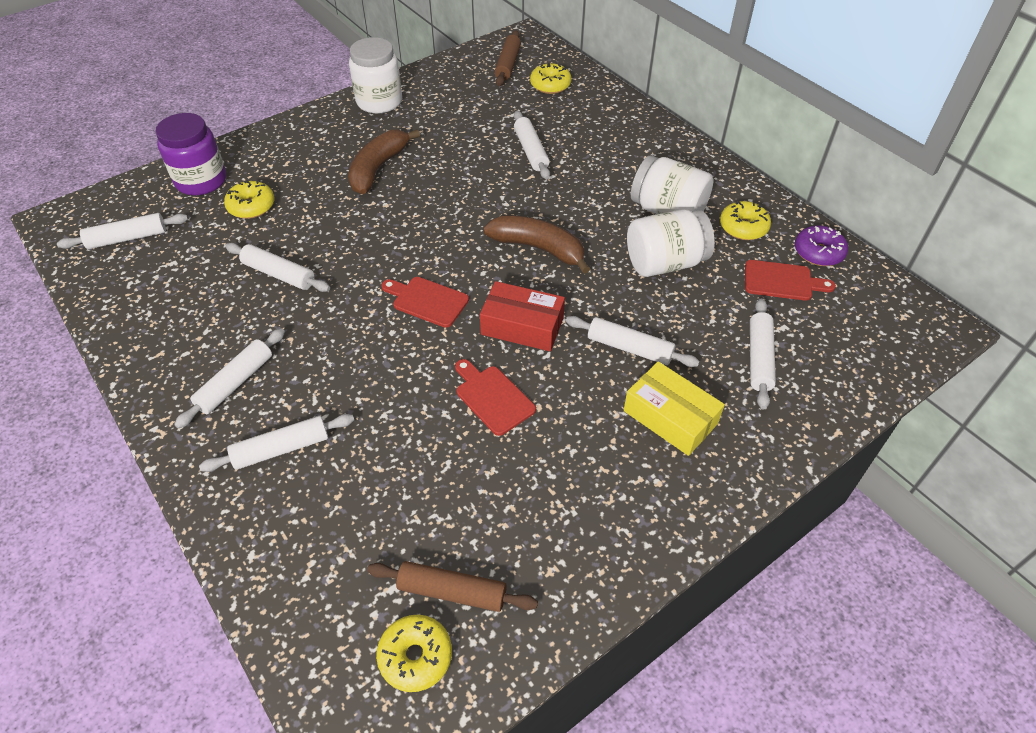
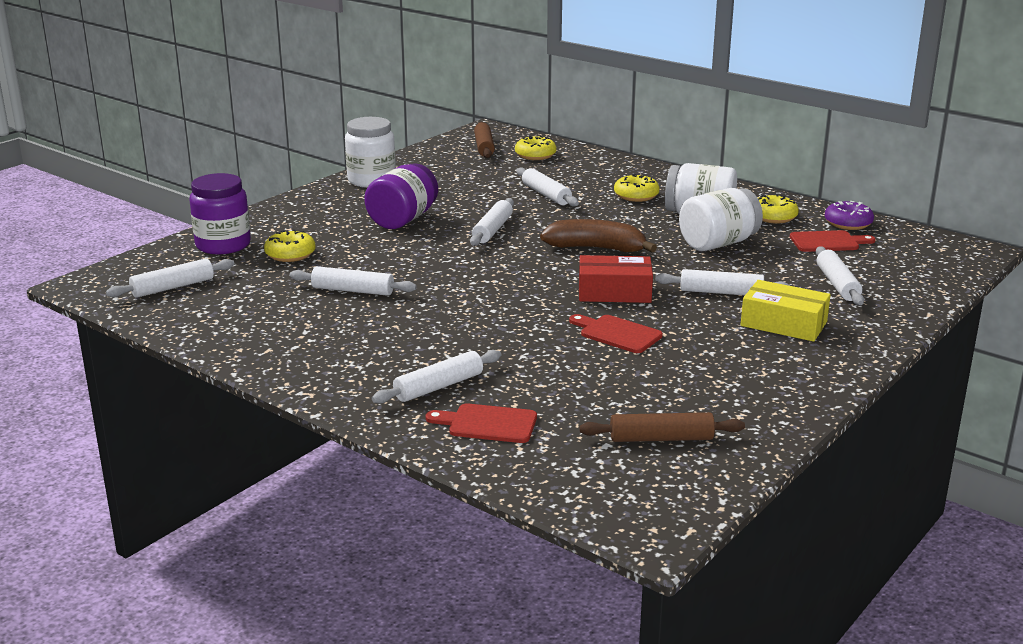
camera: 15 degrees left, 25 degrees down
white rolling pin [174,328,285,429] -> white rolling pin moved to [470,198,514,246]
brown banana [348,129,420,194] -> purple jar [364,163,438,229]
yellow donut [376,615,452,692] -> yellow donut moved to [614,174,659,202]
red cutting board [381,277,469,328] -> red cutting board moved to [426,403,537,443]

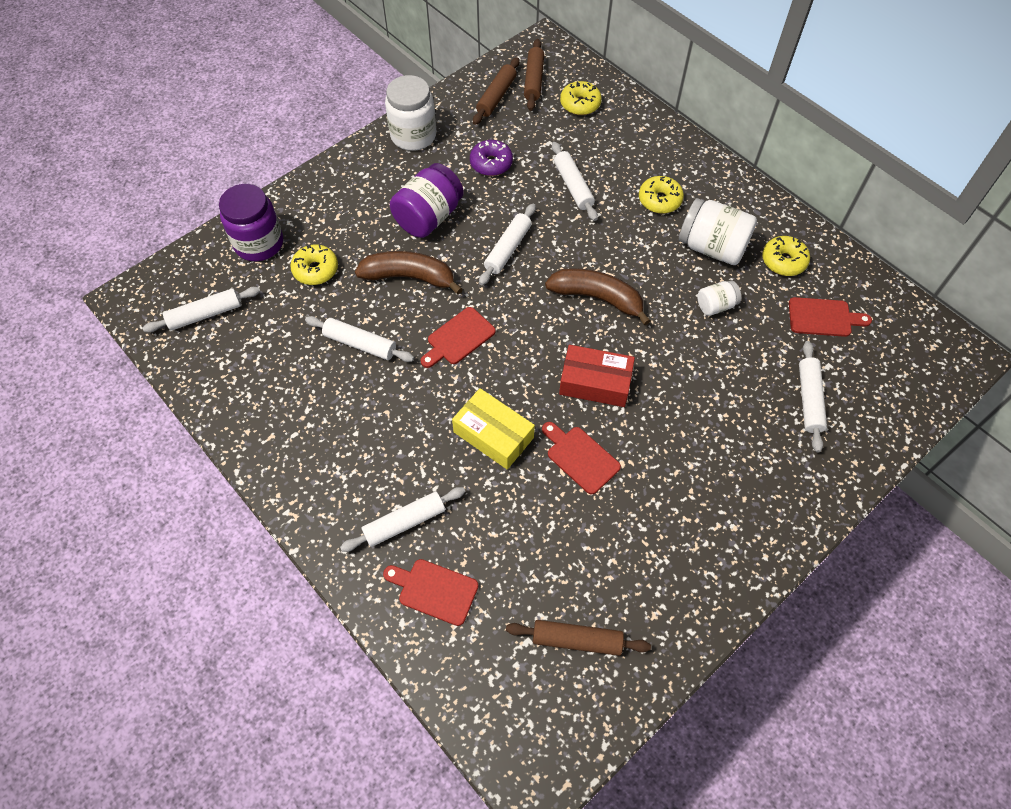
camera: 10 degrees right, 35 degrees up
white rolling pin [655,269,790,295] -> none
white jar [679,188,763,251] -> white jar [697,280,741,316], size x0.54
yellow box [741,280,831,342] -> yellow box moved to [452,388,535,470]
purple donut [825,201,874,230] -> purple donut moved to [470,140,513,176]
none -> brown banana [355,251,463,295]
none -> red cutting board [421,307,496,368]
none -> brown rolling pin [473,57,519,125]

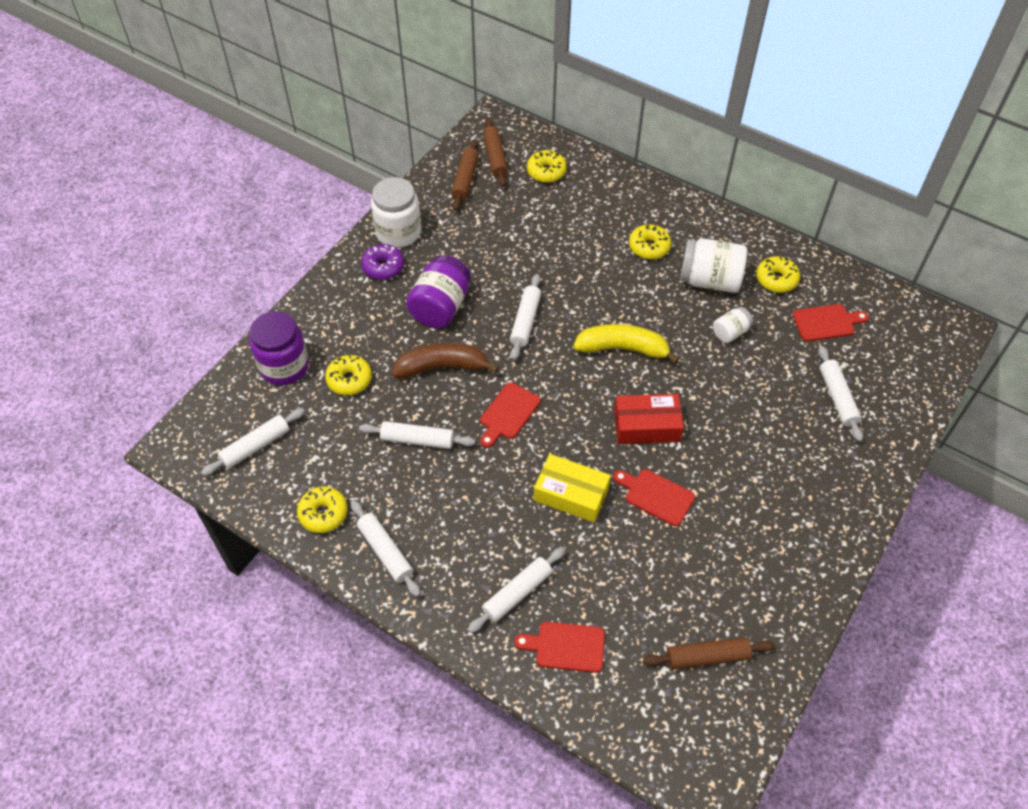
camera: 15 degrees left, 5 degrees down
purple donut [470,140,513,176] -> purple donut moved to [361,244,404,280]
brown banana [545,268,651,325] -> yellow banana [573,324,679,364]
white rolling pin [552,142,598,221] -> white rolling pin moved to [351,500,421,597]
none -> yellow donut [297,487,348,533]

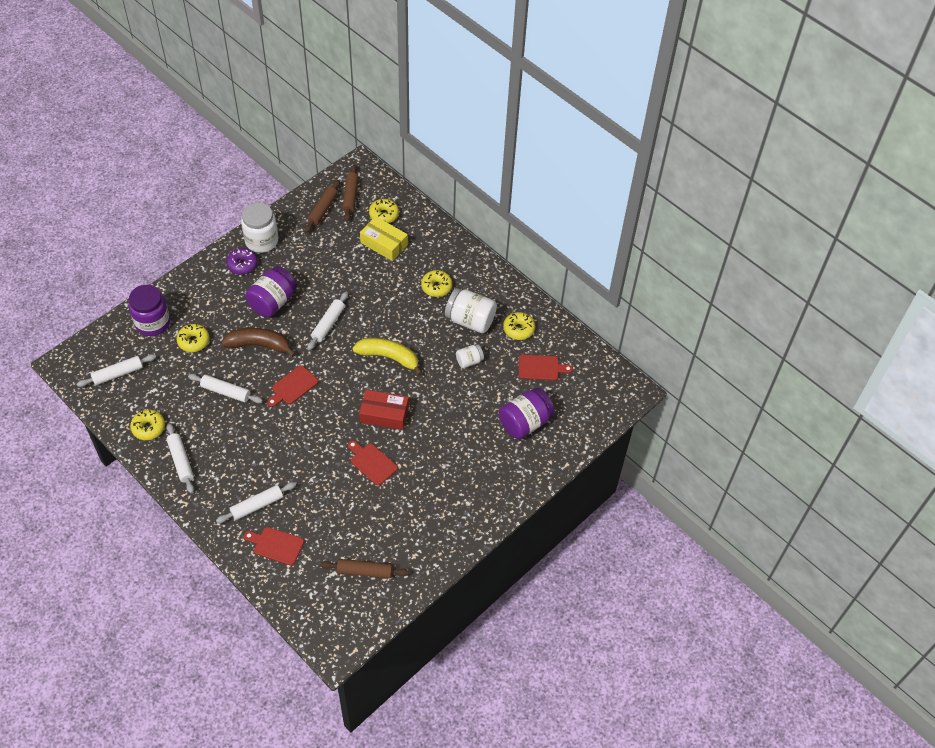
camera: 10 degrees right, 0 degrees up
yellow box [534,454,611,522] -> yellow box moved to [360,216,408,261]
white rolling pin [818,346,863,442] -> purple jar [499,388,555,439]

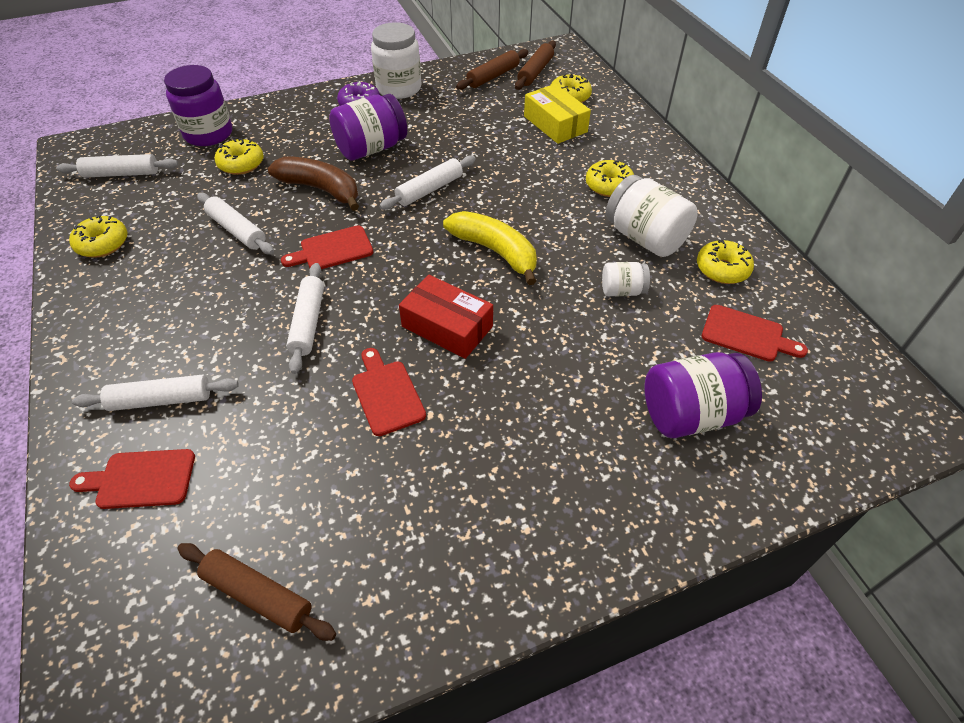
camera: 25 degrees right, 5 degrees down
white rolling pin [166,423,194,494] -> white rolling pin moved to [286,263,324,374]
red cutting board [244,527,304,566] -> red cutting board turned 45 degrees counterclockwise [69,449,195,509]

